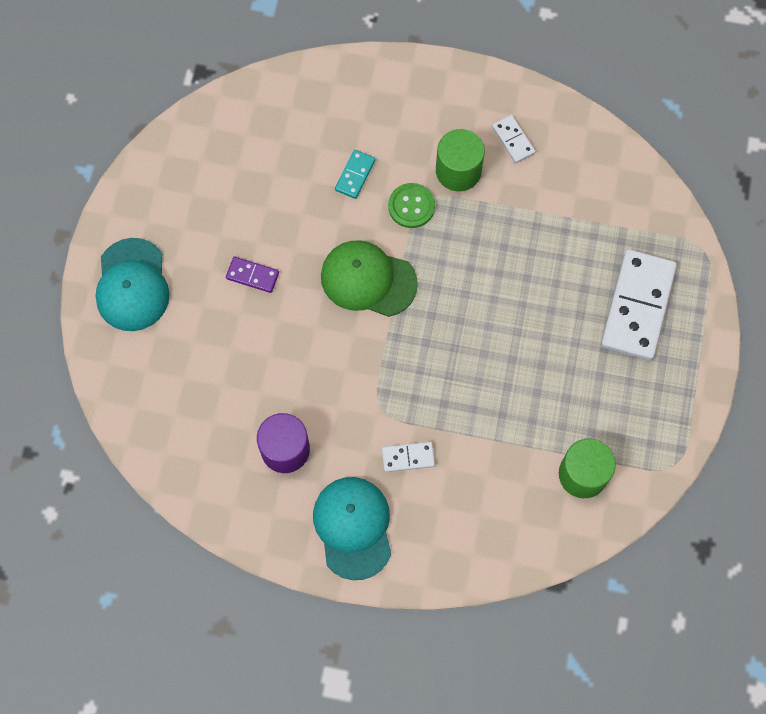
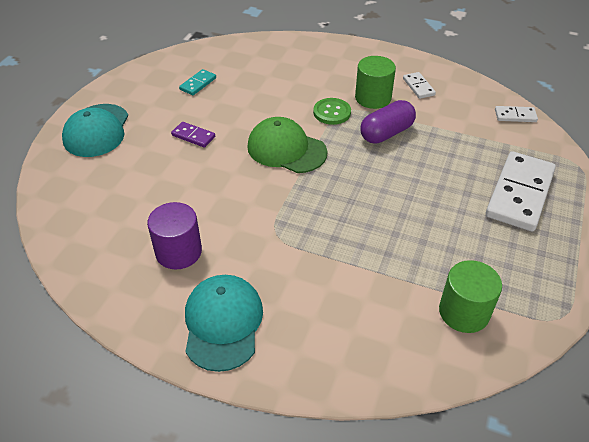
camera: 10 degrees right, 25 degrees down
turquoise domino [335,150,376,199] -> turquoise domino moved to [179,69,216,95]
white domino [382,442,435,472] -> white domino moved to [495,106,538,122]
none -> purple capsule [360,100,416,144]

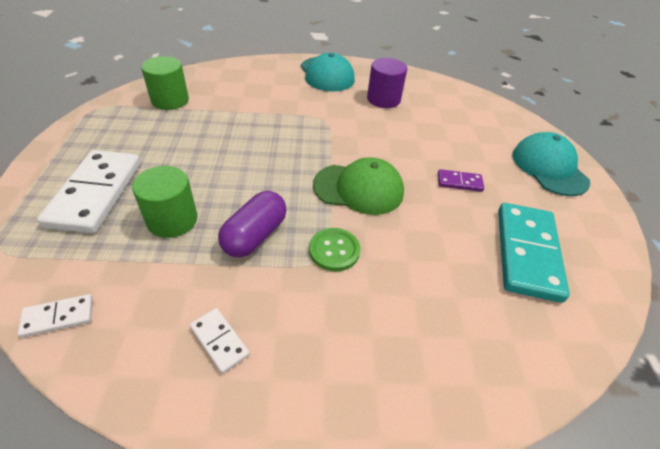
camera: 155 degrees right, 0 degrees up
turquoise domino [179,69,216,95] -> turquoise domino [498,203,570,303], size x2.16
green cylinder [355,56,396,109] -> green cylinder moved to [132,166,197,238]

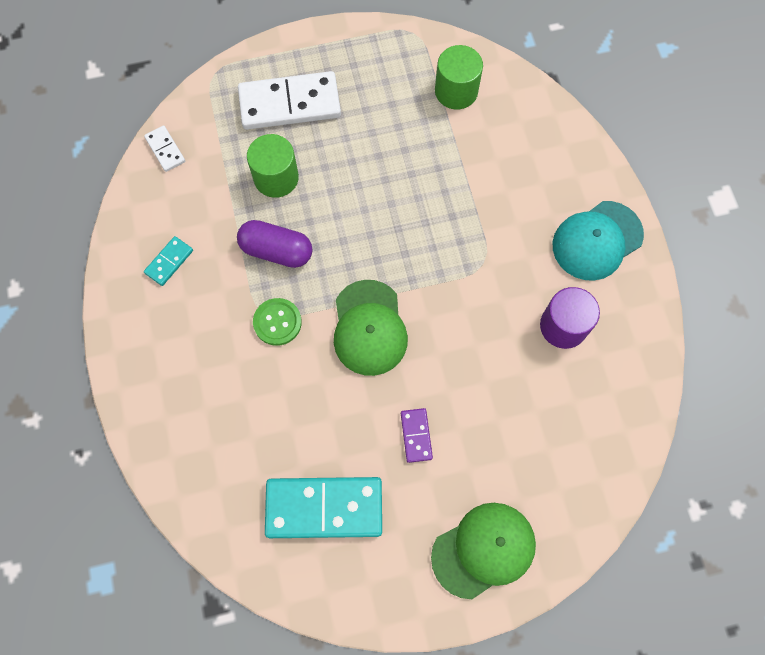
camera: 80 degrees right, 25 degrees up
white domino [190,308,250,374] -> turquoise domino [144,236,193,286]
turquoise cap [512,132,590,196] -> green cap [431,503,536,599]

